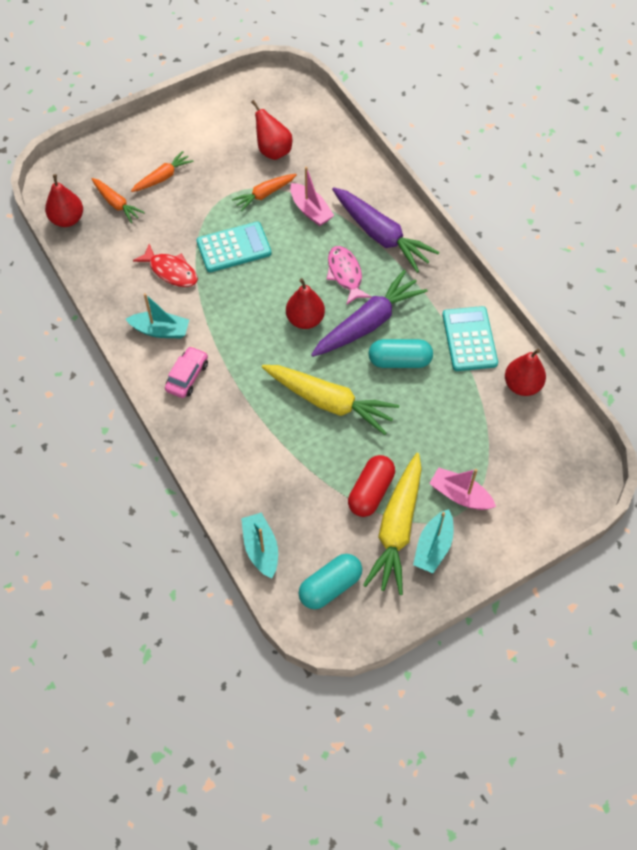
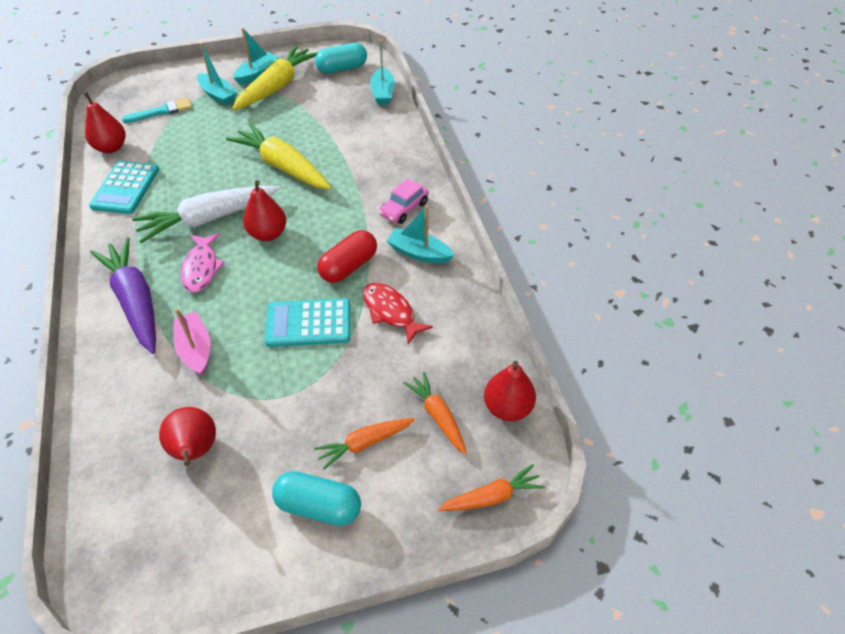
camera: 165 degrees left, 10 degrees down
orange carrot [232,174,297,211] -> orange carrot moved to [438,464,545,511]
purple carrot [311,270,427,357] -> white carrot [132,186,280,243]
red capsule [348,455,395,517] -> red capsule moved to [317,230,377,283]
turquoise capsule [369,339,433,368] -> turquoise capsule moved to [272,471,361,526]
pink boat [429,467,496,510] -> turquoise boat [197,43,237,106]
none -> turquoise brush [122,98,192,123]

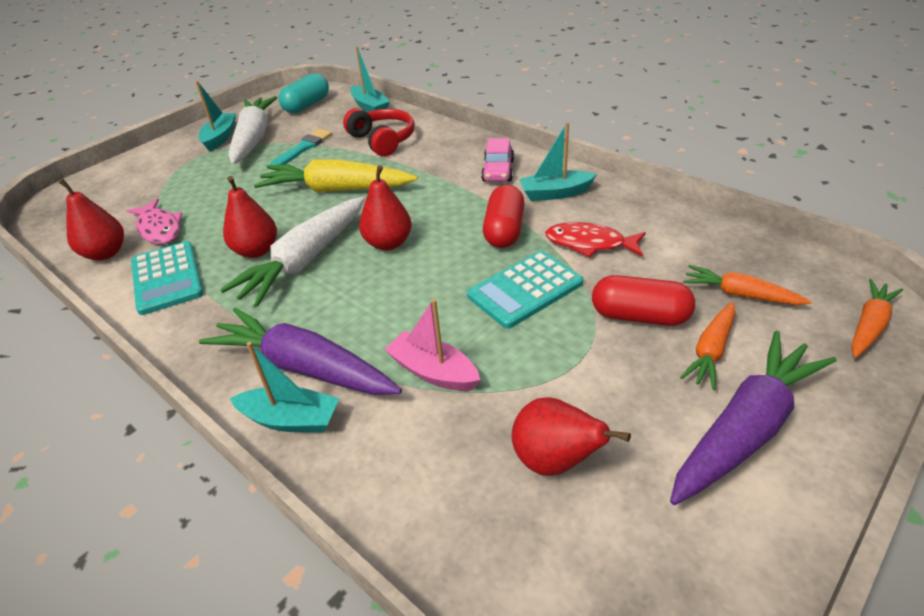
camera: 30 degrees left, 10 degrees down
turquoise brush [122,98,192,123] -> turquoise brush moved to [270,129,332,165]
pink fish [181,233,225,293] -> pink fish moved to [126,199,183,244]
turquoise boat [197,43,237,106] -> turquoise boat moved to [230,342,339,433]
yellow carrot [232,45,318,110] -> white carrot [229,96,277,165]
turquoise capsule [272,471,361,526] -> purple carrot [670,331,837,505]
red pear [484,361,536,421] -> red pear moved to [223,176,277,258]
none -> red headphones [343,108,415,156]
none -> red capsule [592,275,695,326]

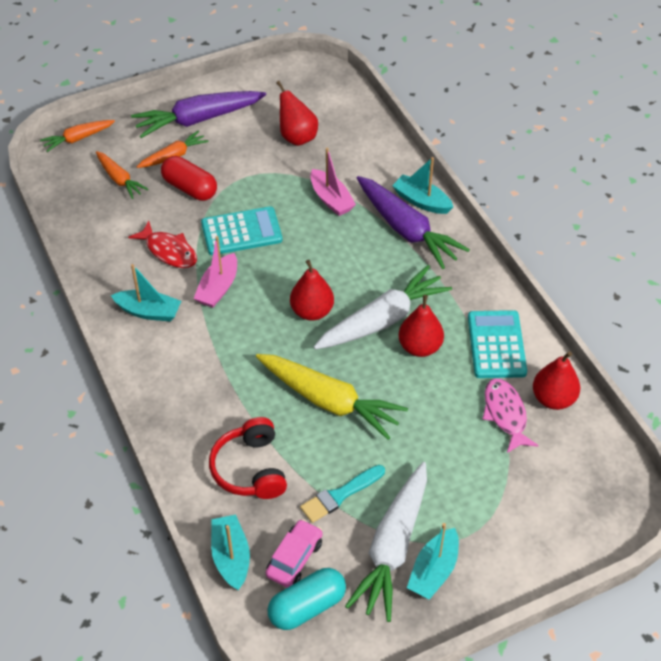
camera: 160 degrees left, 10 degrees up
pink car [481,138,514,181] -> pink car moved to [266,519,323,588]
red capsule [483,185,525,248] -> pink boat [193,236,237,308]

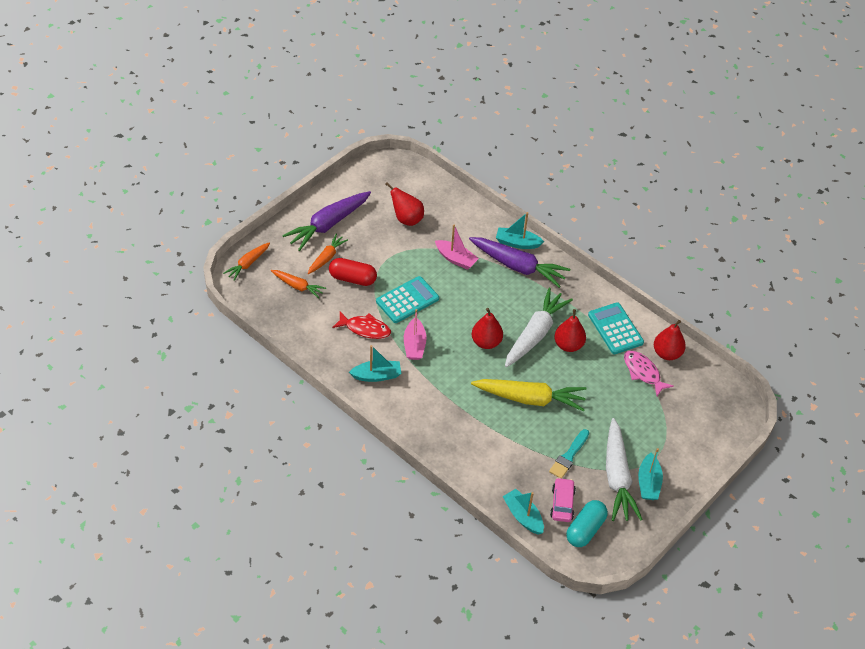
camera: 25 degrees left, 0 degrees up
red headphones [209,417,287,499] -> none

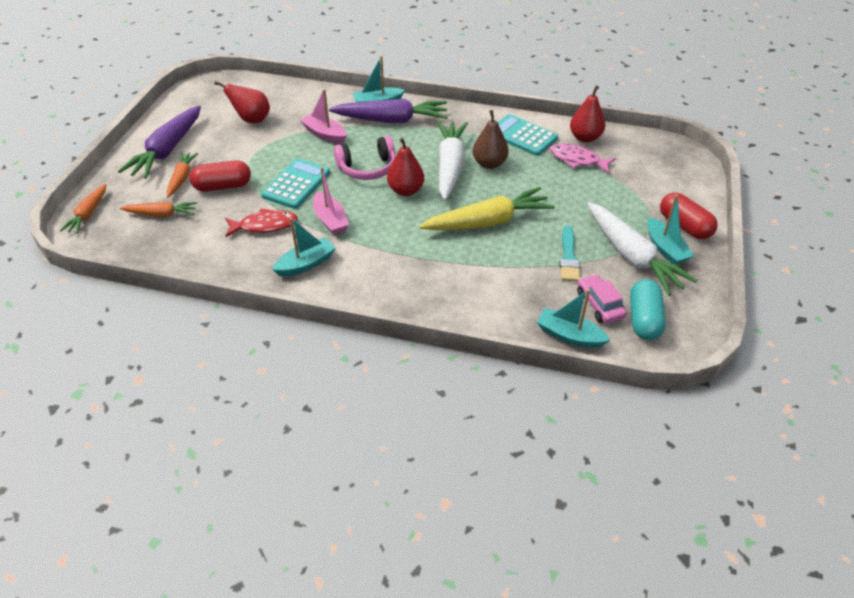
camera: 25 degrees left, 5 degrees down
pink boat [435,224,479,270] -> pink boat turned 150 degrees counterclockwise [300,89,347,143]
red pear [554,309,586,352] -> brown pear [473,110,509,169]
none -> pink headphones [334,136,396,180]
none -> red capsule [660,193,718,239]

